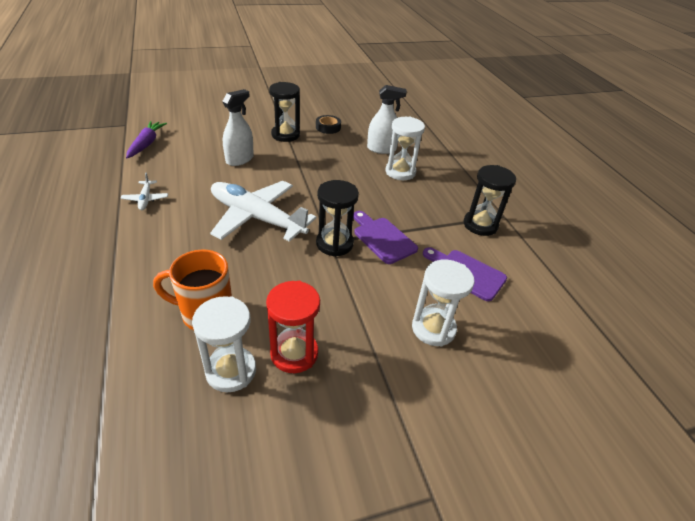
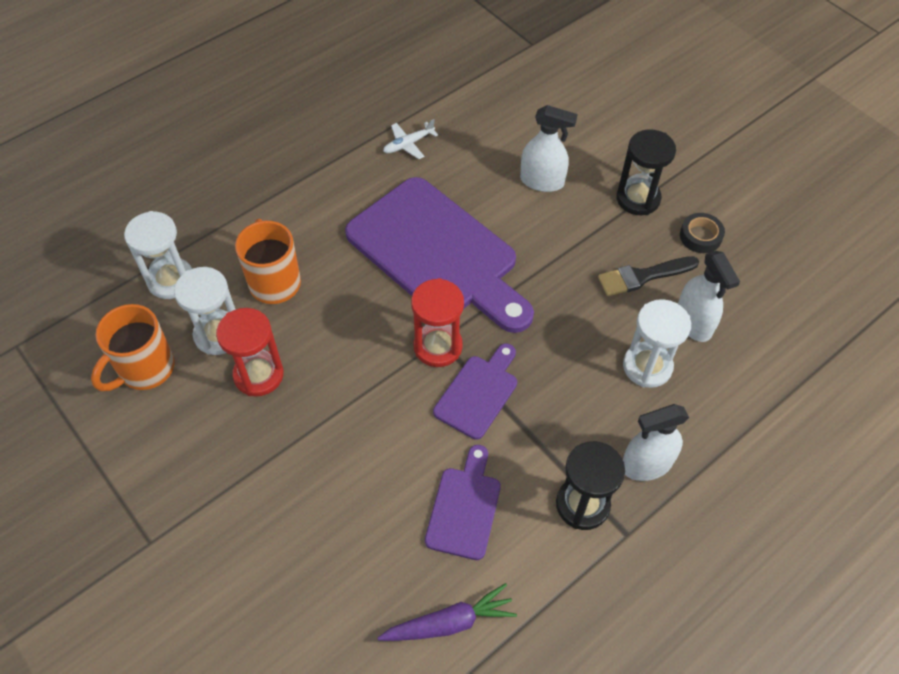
camera: 70 degrees right, 15 degrees up
purple carrot [126,121,167,158] -> purple carrot moved to [377,583,517,641]
white plane [210,181,317,242] -> purple cutting board [345,177,534,333]
black hourglass [316,180,359,257] -> red hourglass [411,278,464,367]
white hourglass [412,259,474,347] -> white hourglass moved to [124,211,192,299]
none -> orange mug [91,304,175,391]
none -> black brush [598,256,699,296]
none -> white spray bottle [623,404,689,481]

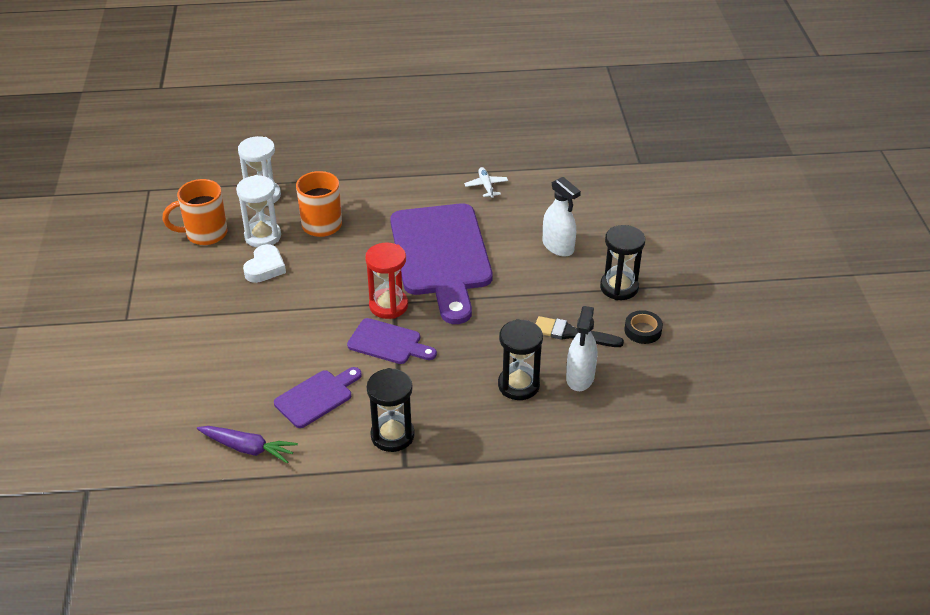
camera: 35 degrees right, 15 degrees down
red hourglass [216,308,284,397] -> white heart [243,244,286,283]
white plane [383,119,438,159] -> white plane turned 75 degrees clockwise [464,167,508,198]
purple cutting board [433,343,517,440] -> purple cutting board turned 45 degrees clockwise [347,318,437,364]
white hourglass [623,299,691,388] -> black hourglass [498,319,543,400]
white spray bottle [623,404,689,481] -> none

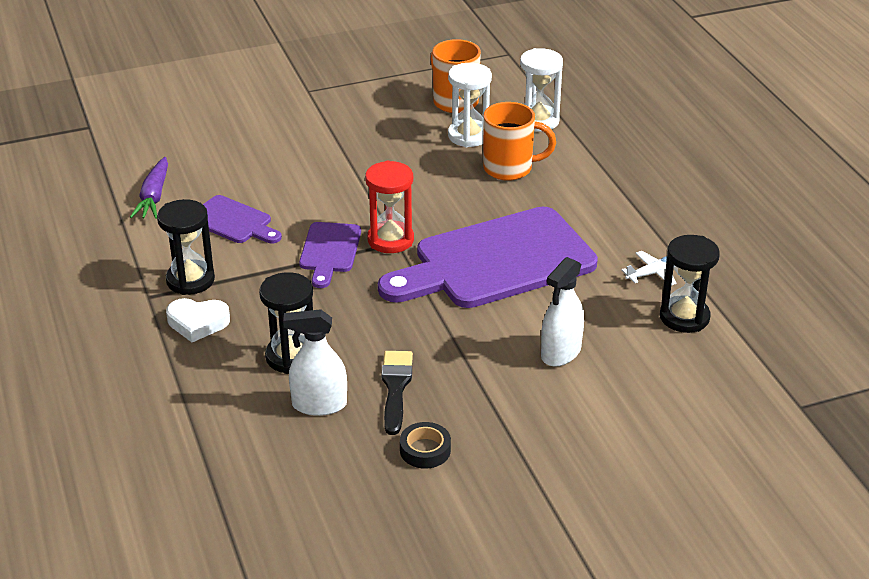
camera: 75 degrees right, 5 degrees down
white heart [243,244,286,283] -> white heart moved to [166,298,230,342]
black hourglass [600,225,645,300] -> black hourglass moved to [660,235,720,333]

